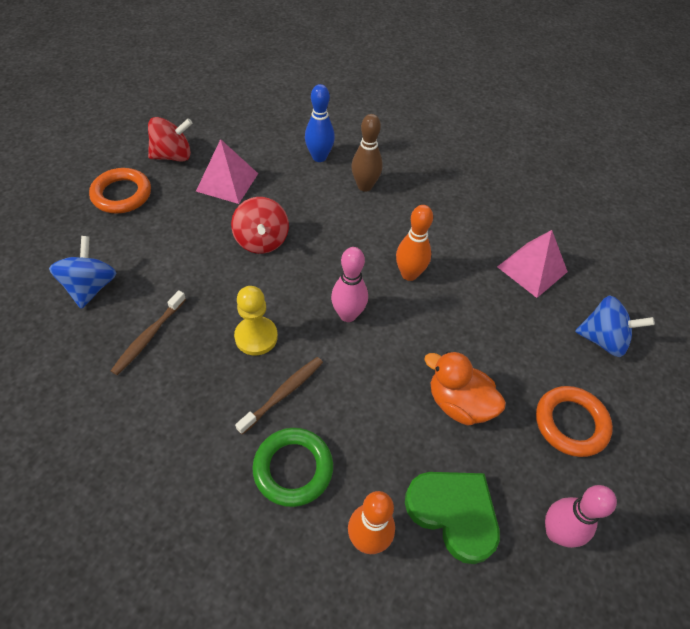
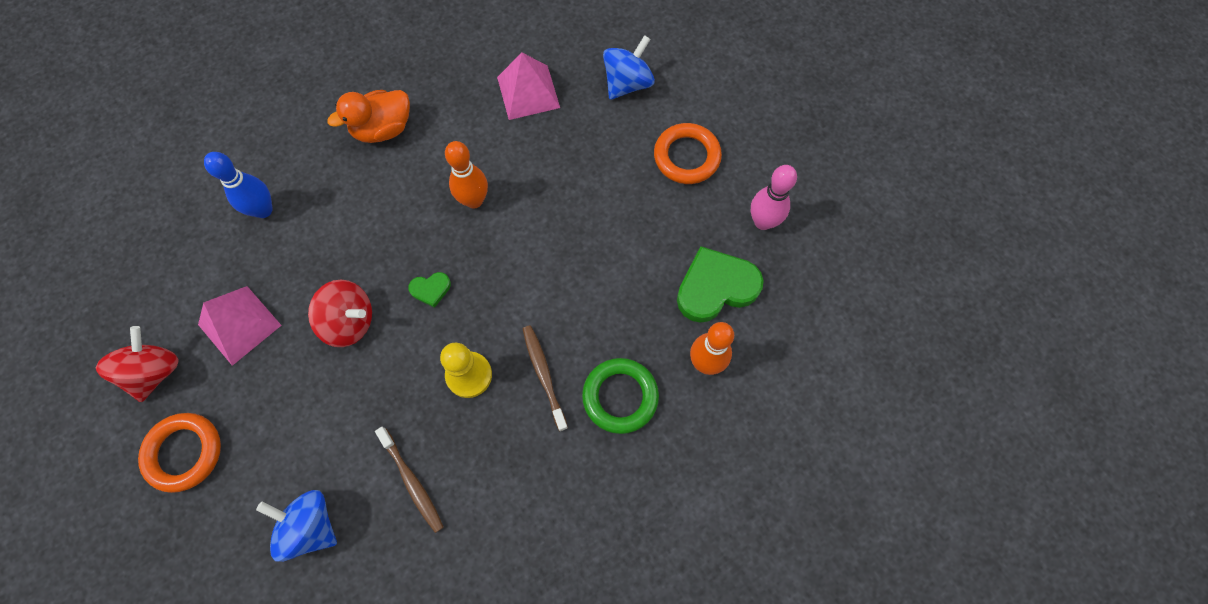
camera: 60 degrees left, 15 degrees up
pink bowling pin [331,247,368,322] -> none
brown bowling pin [351,114,383,192] -> none
orange duck [424,351,506,426] -> orange duck moved to [327,90,410,143]
none -> green heart [408,272,451,308]

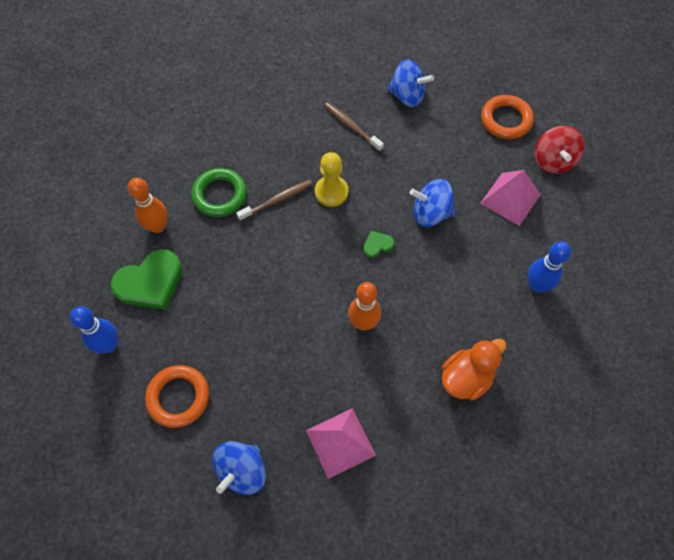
camera: 170 degrees right, 5 degrees down
red spinning top [308,280,372,347] -> blue spinning top [410,179,455,227]
brown toothbrush [522,325,568,431] -> brown toothbrush turned 90 degrees counterclockwise [236,180,313,221]
pink bowling pin [751,165,797,230] -> blue bowling pin [70,306,118,353]

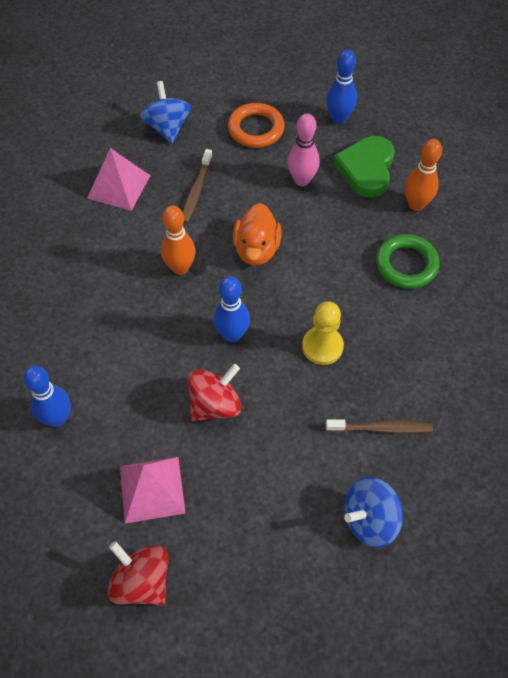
camera: 135 degrees right, 5 degrees down
brown toothbrush [236,180,313,221] -> brown toothbrush moved to [183,149,213,223]
green heart [363,231,394,258] -> blue bowling pin [214,276,250,343]
blue spinning top [410,179,455,227] -> red spinning top [188,364,241,422]
orange duck [442,339,506,401] -> orange duck moved to [233,203,282,265]
orange ring [481,95,534,139] -> none
none -> pink bowling pin [287,113,320,186]

